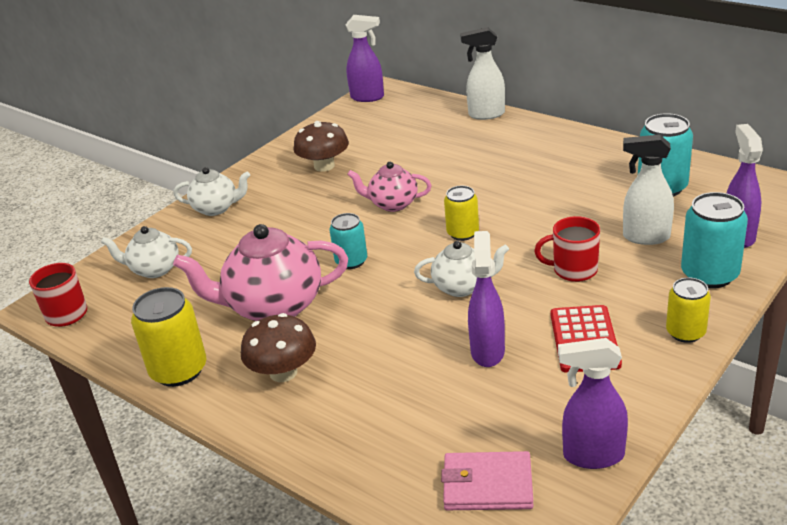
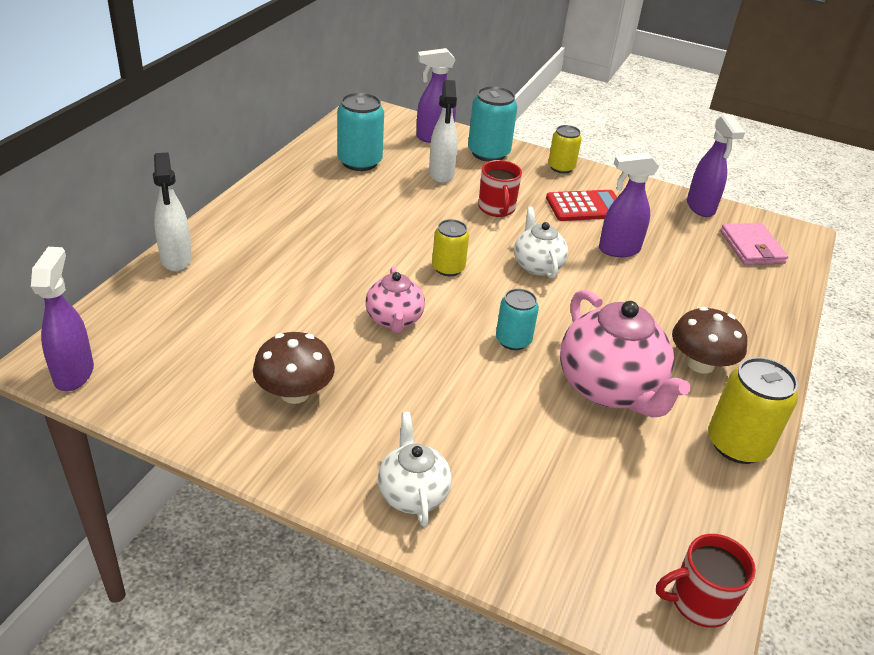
camera: 110 degrees left, 5 degrees up
white teapot [101,226,192,278] -> none

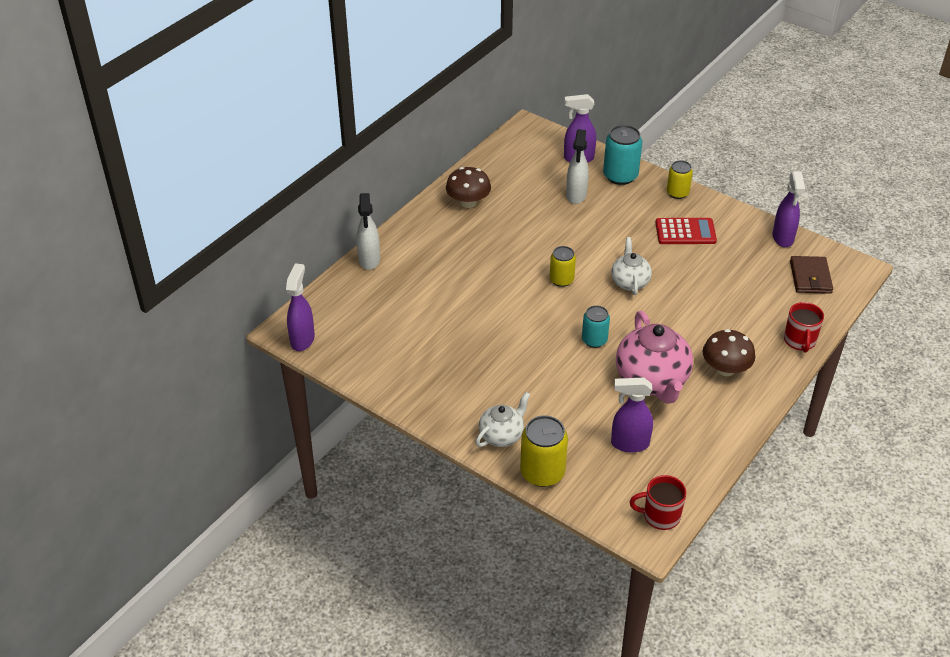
camera: 15 degrees right, 5 degrees up
brown mushroom [253,332,335,404] -> brown mushroom moved to [446,167,491,208]
turquoise can [337,92,384,171] -> none
pink teapot [365,266,425,333] -> none
white teapot [378,412,452,527] -> white teapot turned 45 degrees clockwise [476,392,530,447]
red mug [478,160,522,217] -> red mug moved to [784,302,824,352]
purple spray bottle [599,153,659,257] -> purple spray bottle moved to [611,377,653,453]
yellow can [708,357,798,464] -> yellow can moved to [520,416,568,487]
pink wallet [720,223,788,265] -> brown wallet [790,256,833,294]

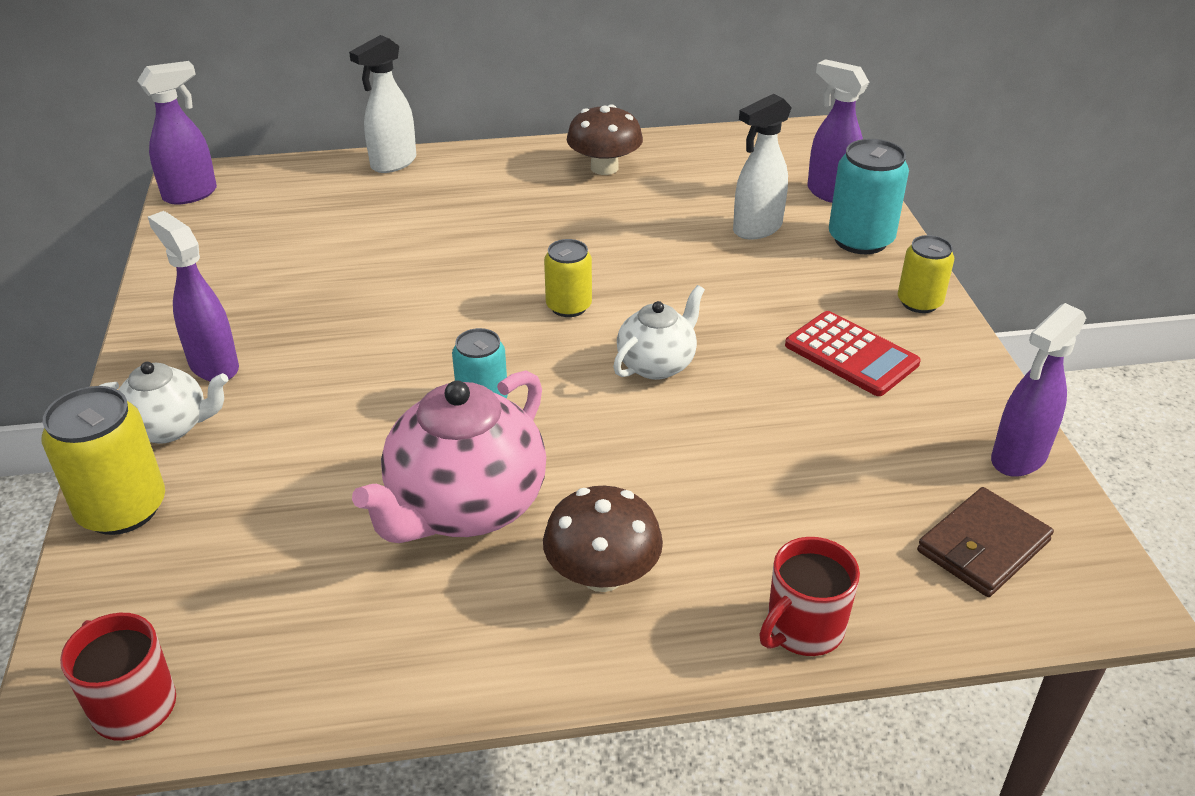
camera: 45 degrees right, 5 degrees down
purple spray bottle [611,377,653,453] -> purple spray bottle moved to [148,211,239,381]

